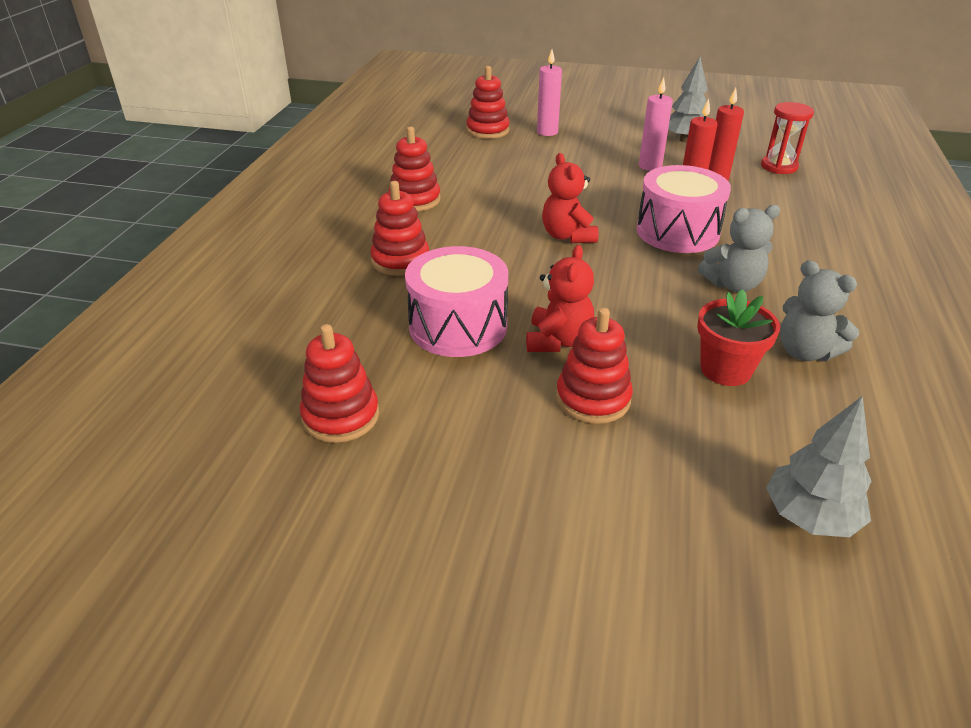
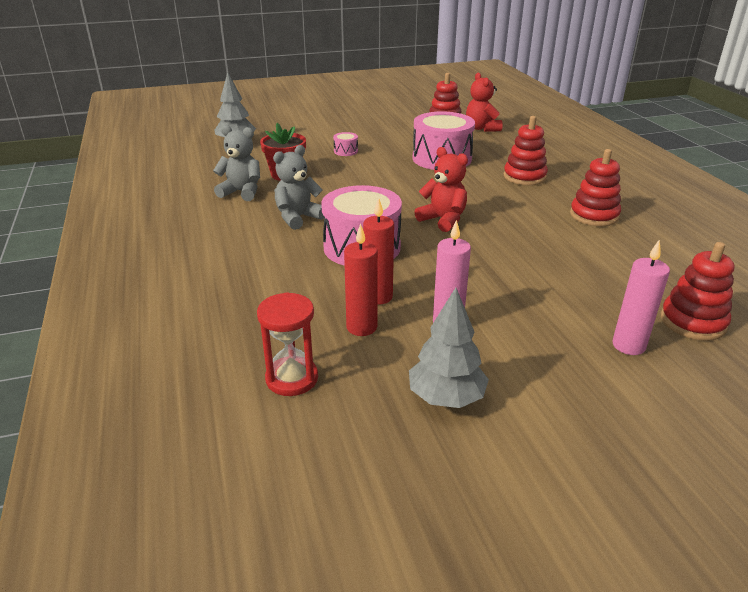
camera: 150 degrees right, 5 degrees down
red teddy bear [526,245,594,352] -> red teddy bear moved to [466,72,503,132]
red stacking toy [556,308,633,424] -> pink drum [333,132,358,156]

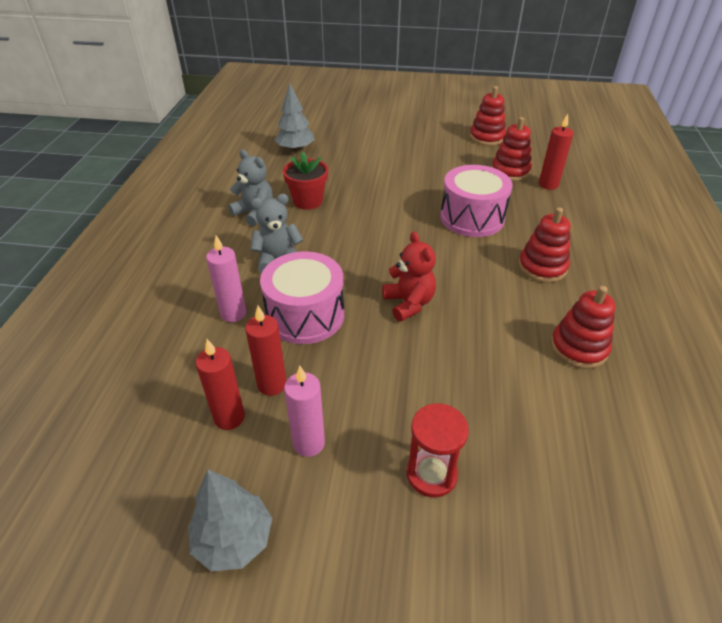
camera: 25 degrees right, 10 degrees up
red hourglass [257,292,318,396] -> red hourglass moved to [406,404,469,497]
pink drum [333,132,358,156] -> none
red teddy bear [466,72,503,132] -> red candle [539,114,574,190]
pink candle [612,240,670,355] -> pink candle moved to [206,235,246,322]
red stacking toy [661,242,734,341] -> red stacking toy moved to [470,86,506,146]

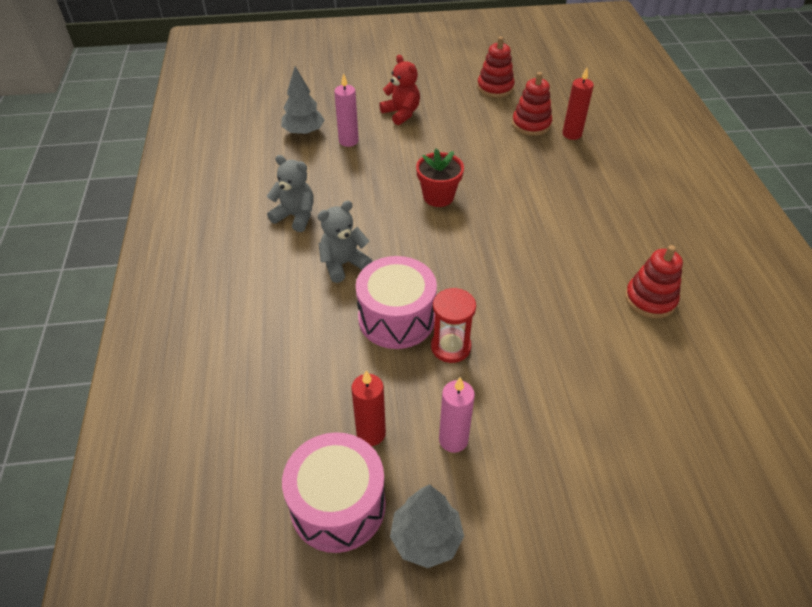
camera: 15 degrees left, 5 degrees up
pink candle [206,235,246,322] -> pink candle moved to [334,73,359,147]
red candle [245,306,287,396] -> none
red flower pot [283,152,328,210] -> red flower pot moved to [416,149,464,207]
red teddy bear [382,232,436,322] -> red teddy bear moved to [379,55,420,125]
red hourglass [406,404,469,497] -> red hourglass moved to [431,288,476,363]
pink drum [440,165,513,237] -> pink drum moved to [282,432,386,553]
red stacking toy [518,207,570,283] -> none

